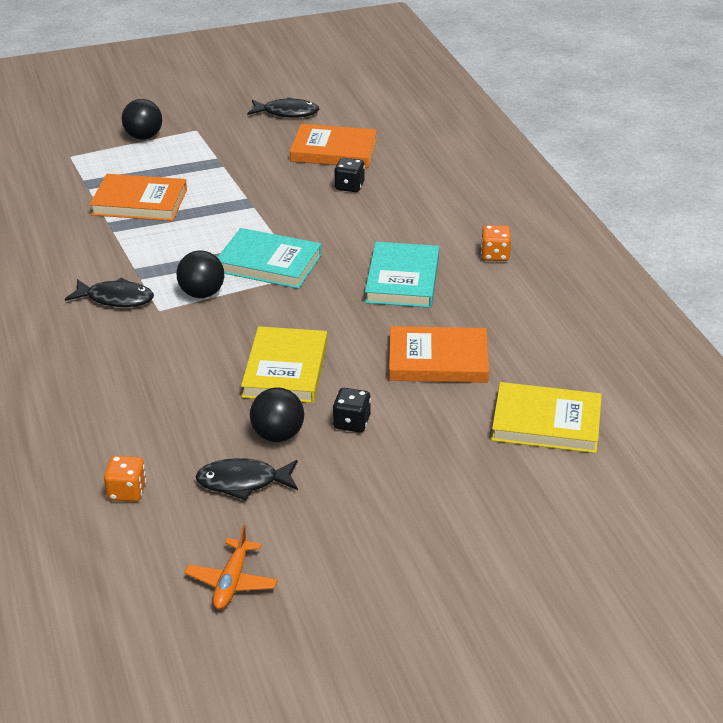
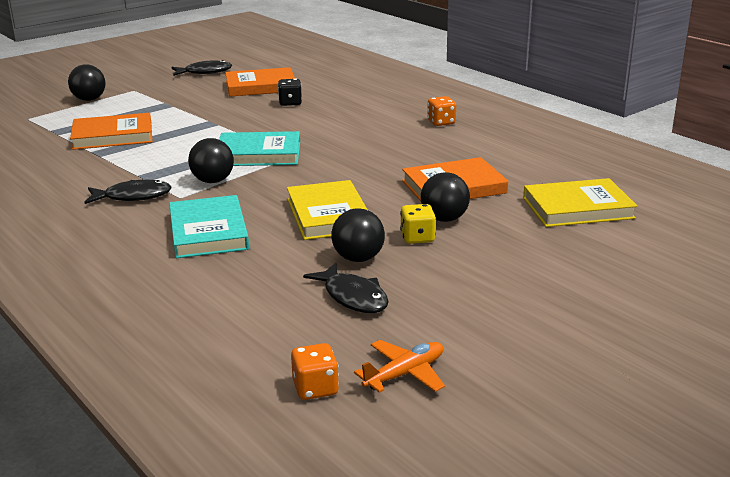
camera: 20 degrees left, 10 degrees down
orange dice [104,456,146,502] -> orange dice moved to [291,343,339,400]
orange plane [185,525,278,609] -> orange plane turned 120 degrees counterclockwise [354,340,445,393]
black fish [195,458,298,501] -> black fish turned 105 degrees counterclockwise [303,263,389,313]
black dice [333,388,371,432] -> yellow dice [400,204,436,244]
turquoise book [365,242,439,308] -> turquoise book moved to [169,195,249,258]
none -> black ball [421,172,470,222]

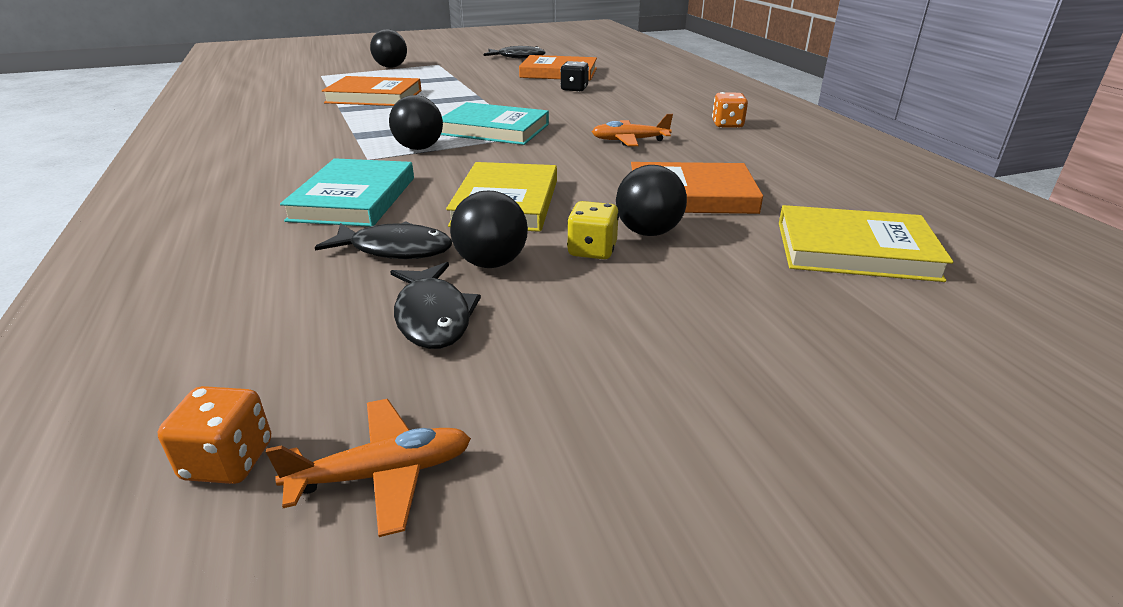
camera: 20 degrees right, 5 degrees up
black fish [85,180,172,204] -> black fish moved to [315,221,452,259]
none -> orange plane [592,114,673,146]

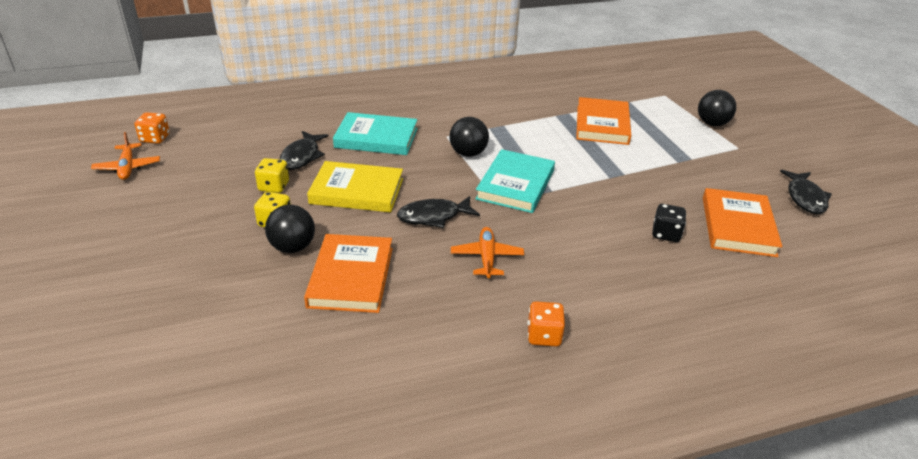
camera: 90 degrees right, 5 degrees up
black fish [390,262,481,349] -> black fish moved to [397,196,480,228]
black ball [450,191,528,268] -> yellow dice [255,158,289,193]
yellow book [779,205,953,282] -> none

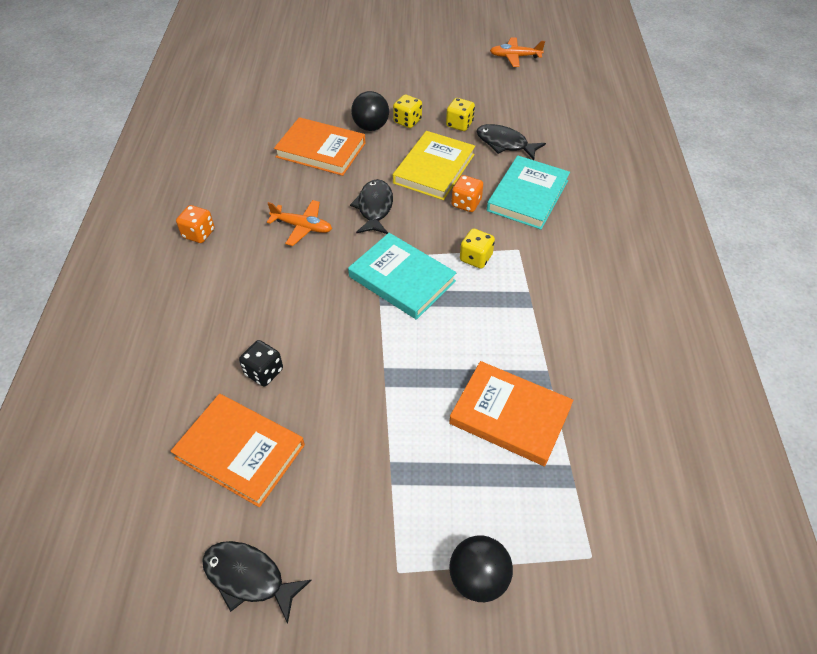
camera: 110 degrees right, 15 degrees up
orange dice [134,112,170,144] -> orange dice moved to [451,175,483,212]
black ball [449,117,489,157] -> yellow dice [460,228,495,269]

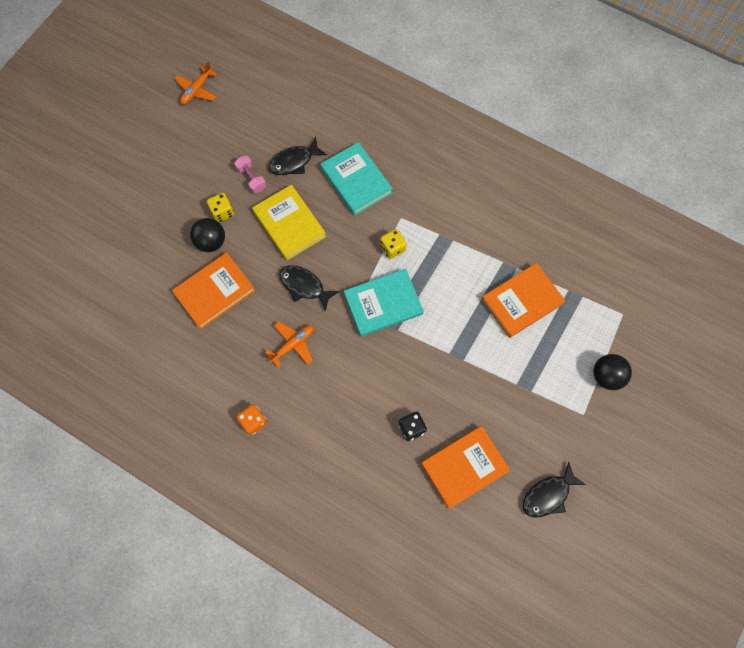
camera: 60 degrees left, 20 degrees up
yellow dice [446,98,475,131] -> pink dumbbell [234,155,266,193]
orange dice [451,175,483,212] -> none

